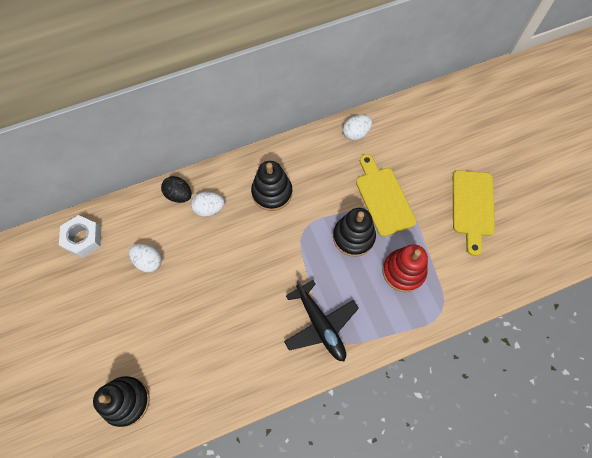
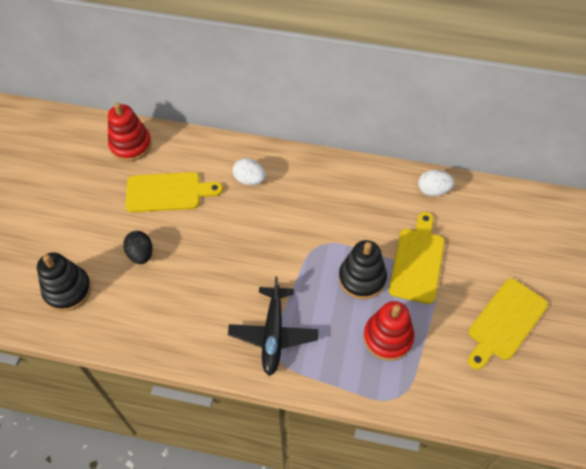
camera: 35 degrees right, 10 degrees down
white nut [59,215,101,258] -> red stacking toy [108,102,152,162]
white egg [129,244,162,273] -> yellow cutting board [125,172,223,212]
black egg [161,176,192,203] -> black egg moved to [123,231,153,264]
black stacking toy [251,161,292,211] -> none

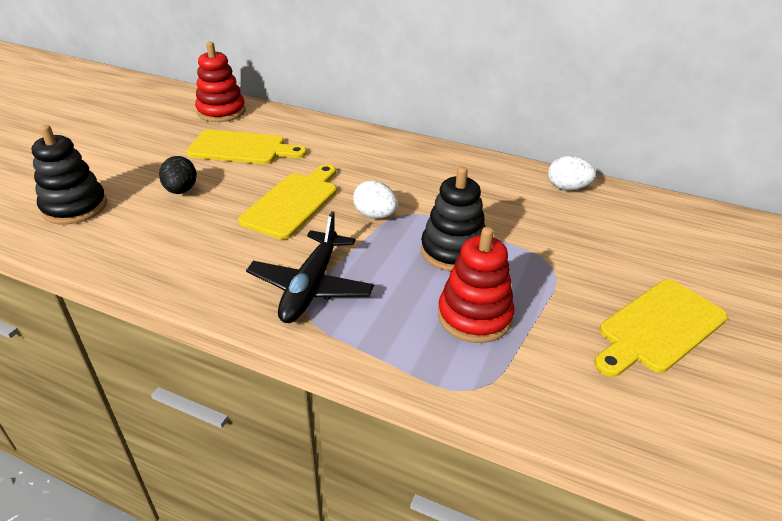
camera: 10 degrees right, 20 degrees down
white egg [233,158,265,185] -> white egg moved to [353,181,398,219]
yellow cutting board [389,212,445,304] -> yellow cutting board moved to [238,164,337,239]

